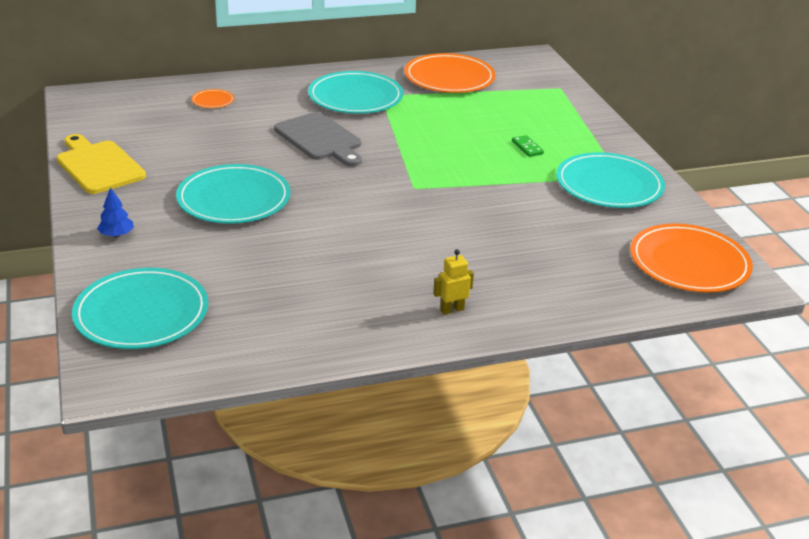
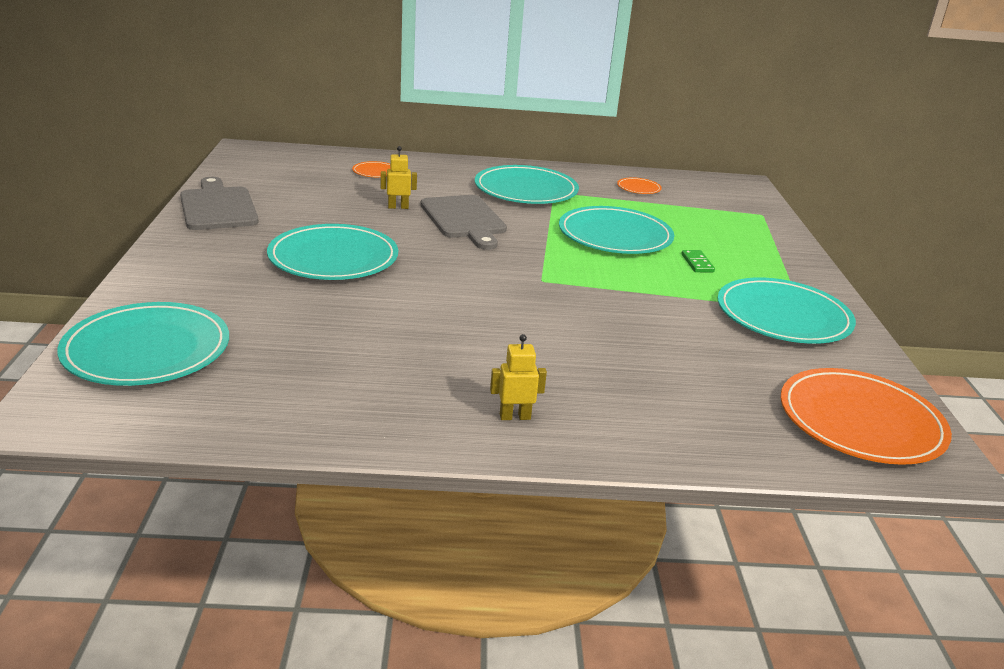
camera: 15 degrees right, 5 degrees down
yellow cutting board [57,134,146,194] -> grey cutting board [180,177,259,230]
blue tree [97,187,134,237] -> none
orange plate [404,53,496,93] -> orange plate [617,177,662,194], size x0.44
none -> yellow robot [381,146,417,209]
none -> turquoise plate [559,206,674,254]

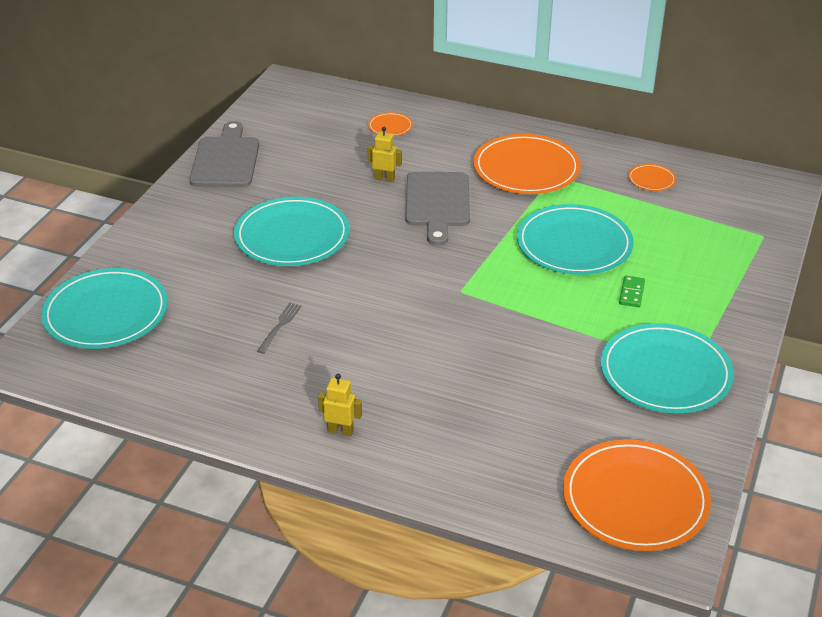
camera: 25 degrees right, 10 degrees up
turquoise plate [475,165,579,204] -> orange plate [473,134,581,194]
none -> grey fork [257,302,301,354]

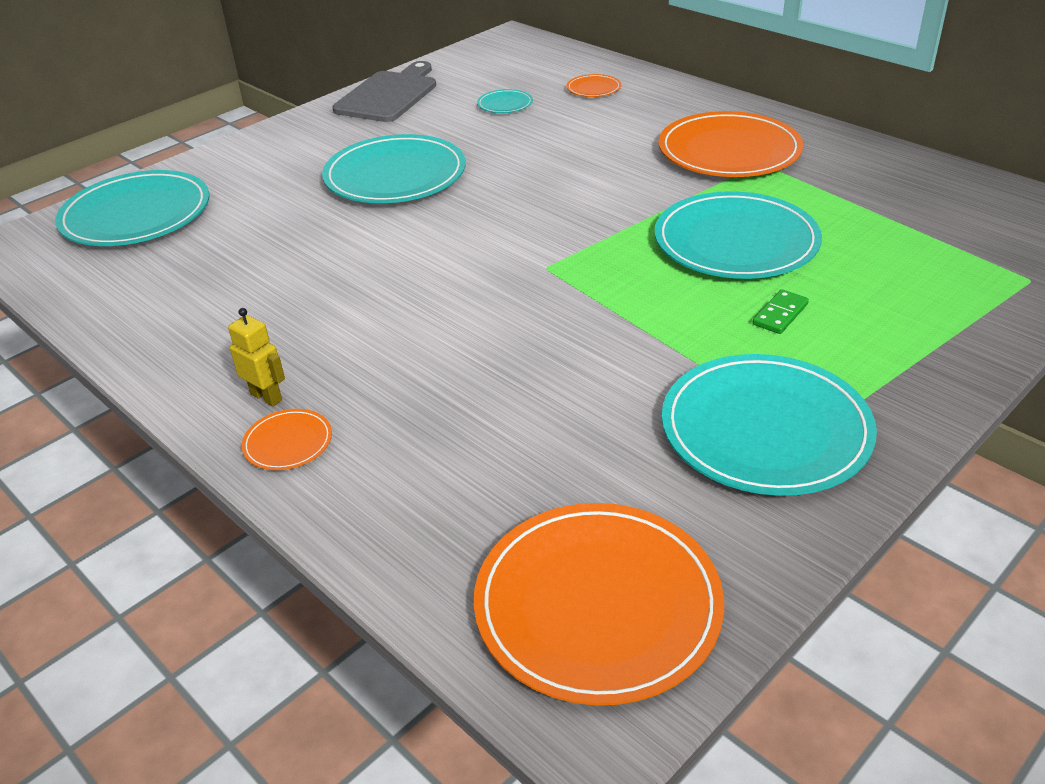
camera: 25 degrees right, 0 degrees up
grey fork [257,302,301,354] -> none
yellow robot [368,127,402,182] -> none
grey cutting board [405,172,470,246] -> none
orange plate [628,164,676,191] -> orange plate moved to [242,409,332,470]
none -> turquoise plate [477,89,533,113]

